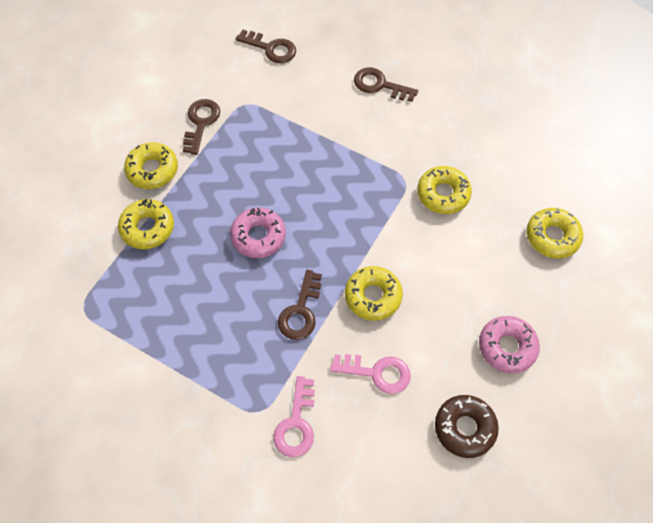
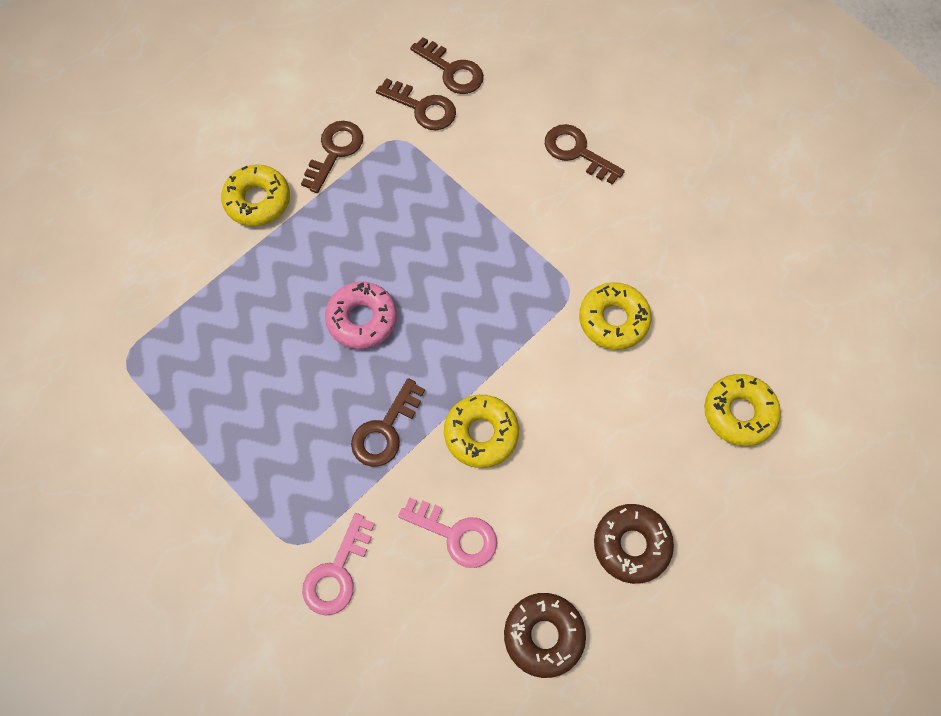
camera: 15 degrees right, 5 degrees up
yellow donut [118,199,174,249] -> none
pink donut [479,316,540,374] -> brown donut [594,504,674,584]
none -> brown key [376,78,456,130]

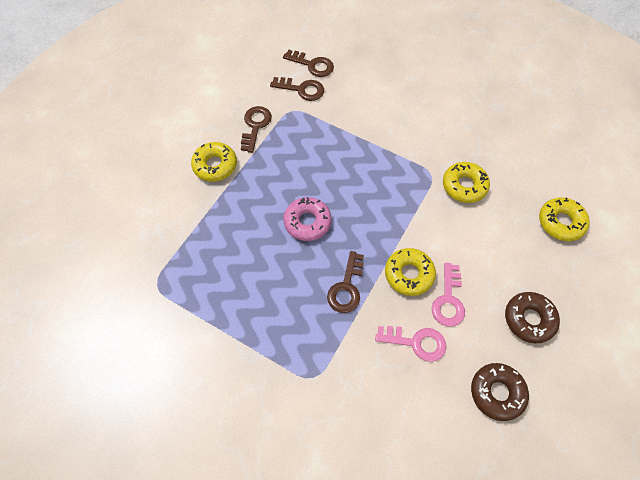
camera: 15 degrees left, 5 degrees down
pink key [302,513,375,615] -> pink key moved to [432,263,465,327]
brown key [545,124,625,185] -> none

